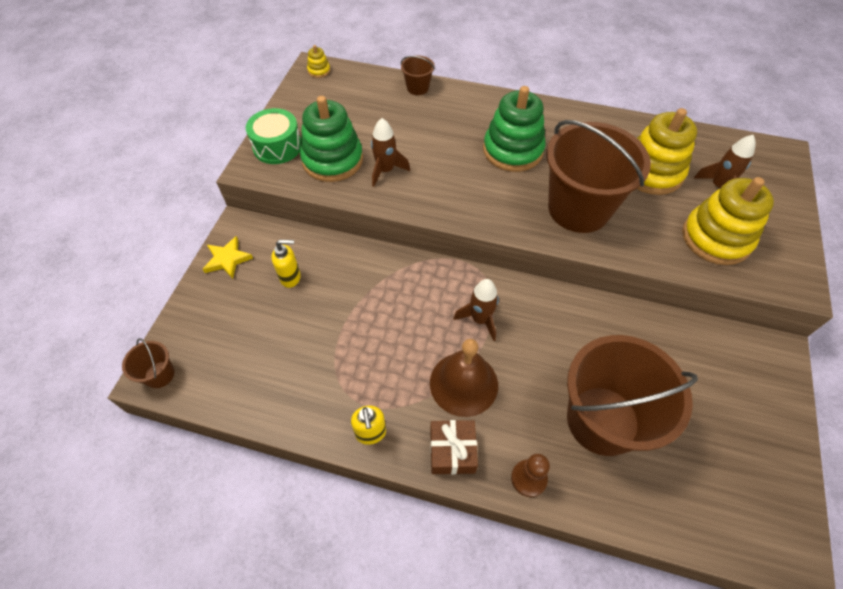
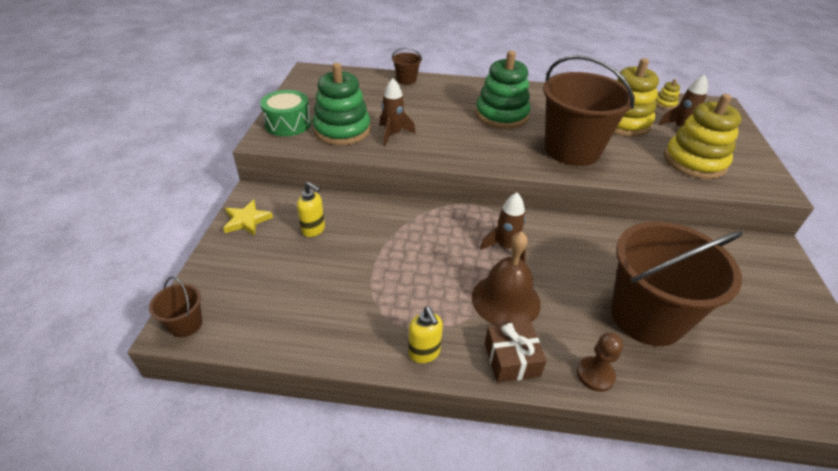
camera: 10 degrees left, 15 degrees down
yellow soap dispenser [271,240,301,288] -> yellow soap dispenser turned 45 degrees clockwise [297,182,325,237]
yellow stacking toy [307,45,330,78] -> yellow stacking toy moved to [655,79,680,109]

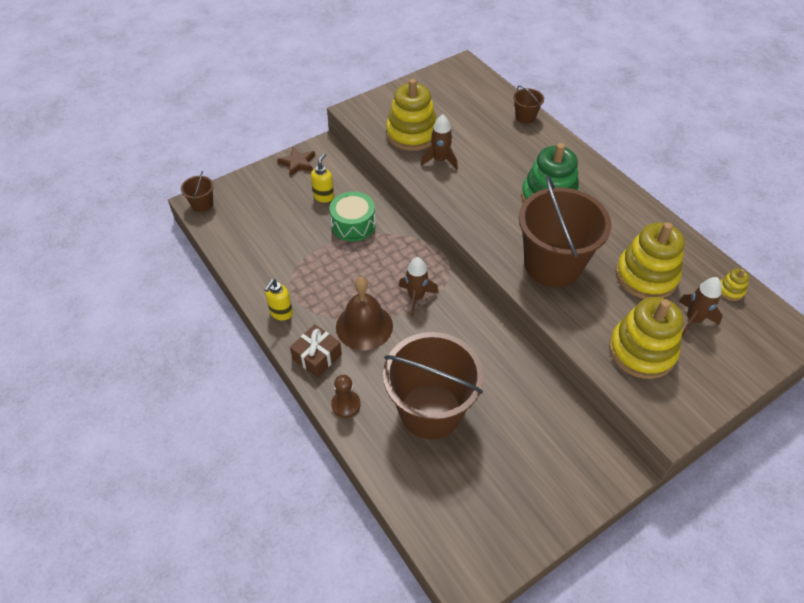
camera: 50 degrees right, 10 degrees up
yellow star [223,200,273,236] -> brown star [277,147,315,176]
green drum [260,90,311,136] -> green drum moved to [329,191,376,242]
yellow soap dispenser [297,182,325,237] -> yellow soap dispenser turned 150 degrees counterclockwise [311,153,334,203]
green stacking toy [313,63,371,145] -> yellow stacking toy [386,79,437,151]

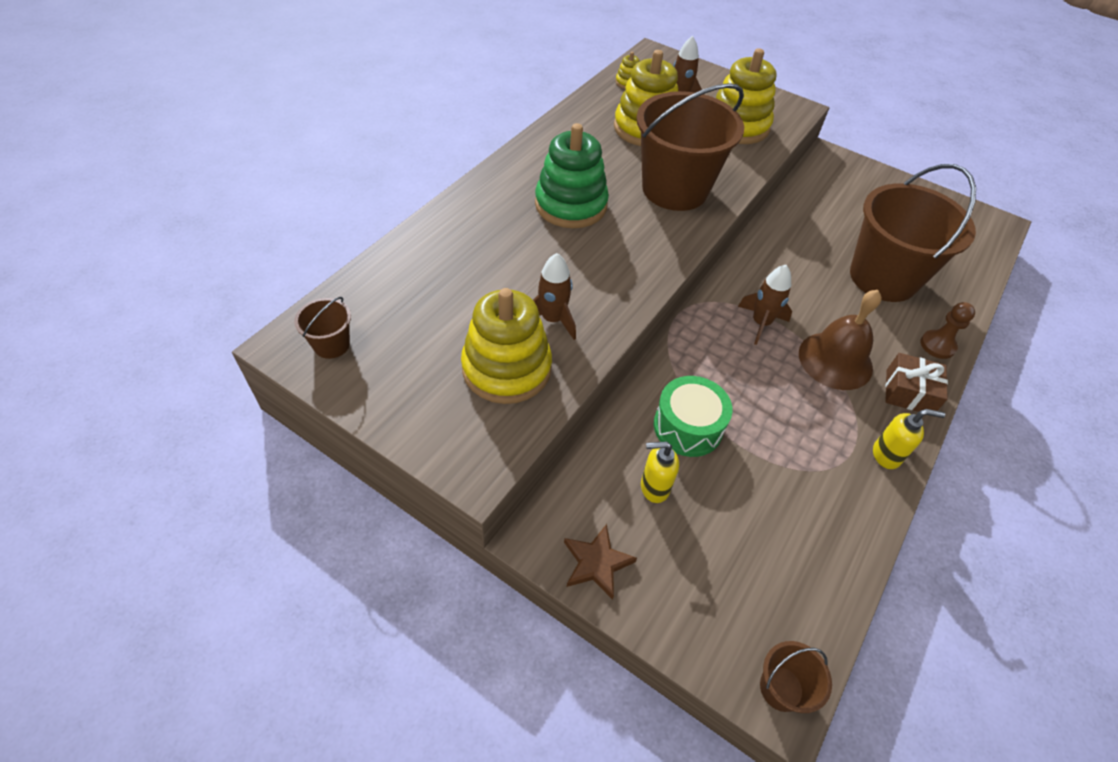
camera: 115 degrees left, 0 degrees up
brown bucket [513,86,544,124] -> brown bucket moved to [294,297,351,359]

